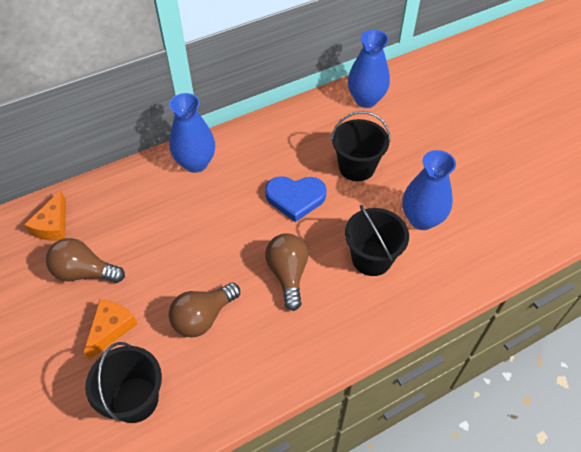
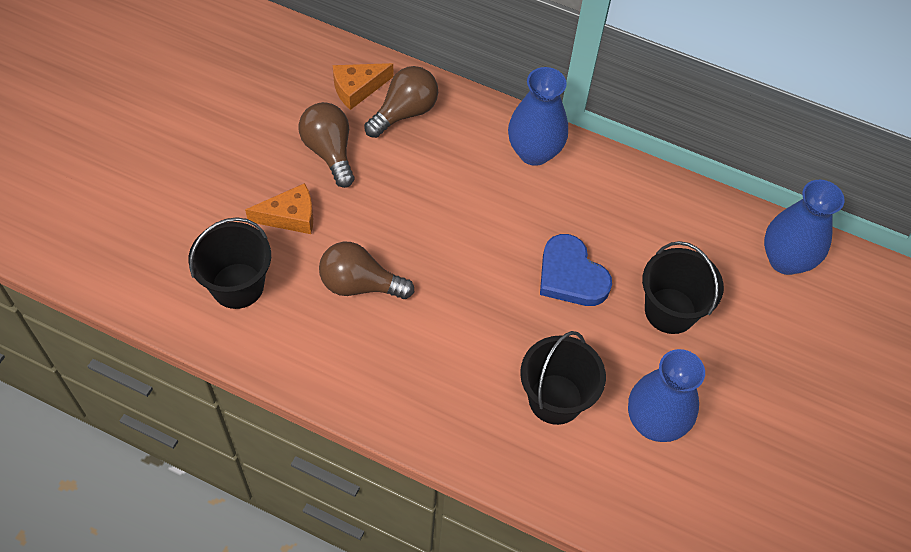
camera: 50 degrees right, 5 degrees up
brown light bulb [265,233,308,311] -> brown light bulb moved to [364,66,438,138]

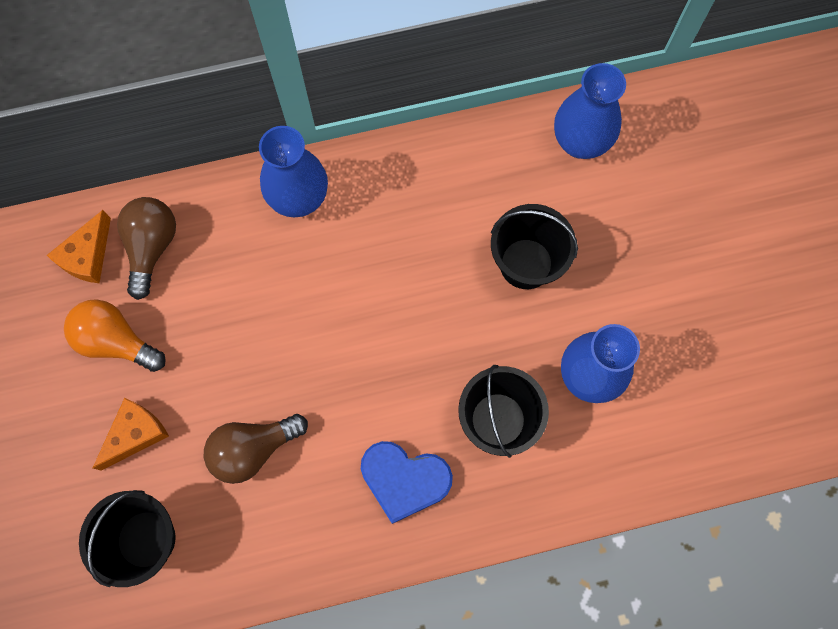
camera: 35 degrees left, 15 degrees up
brown light bulb [298,102,354,188] -> orange light bulb [64,299,166,372]
blue heart [540,234,612,306] -> blue heart moved to [361,441,453,524]

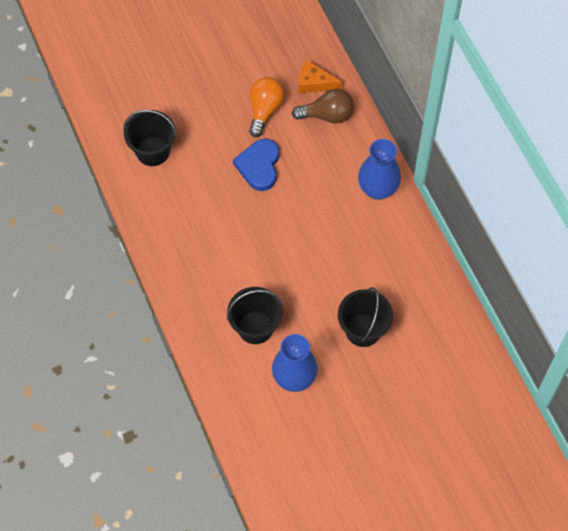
camera: 80 degrees right, 10 degrees down
orange cheese [93,398,169,470] -> none
brown light bulb [204,414,308,484] -> none
blue heart [361,441,453,524] -> blue heart moved to [233,139,279,191]
blue vase [554,63,626,159] -> none

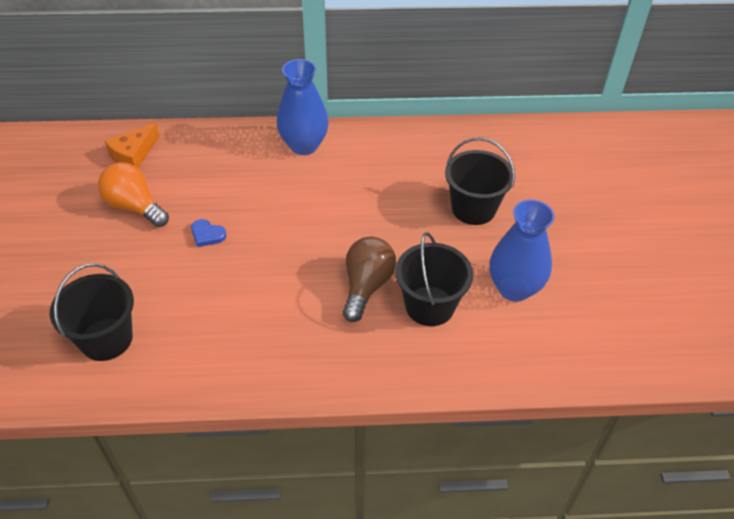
camera: 70 degrees left, 15 degrees down
blue heart [233,139,279,191] -> blue heart [191,219,226,247], size x0.50
brown light bulb [292,89,354,124] -> brown light bulb moved to [343,236,396,322]

